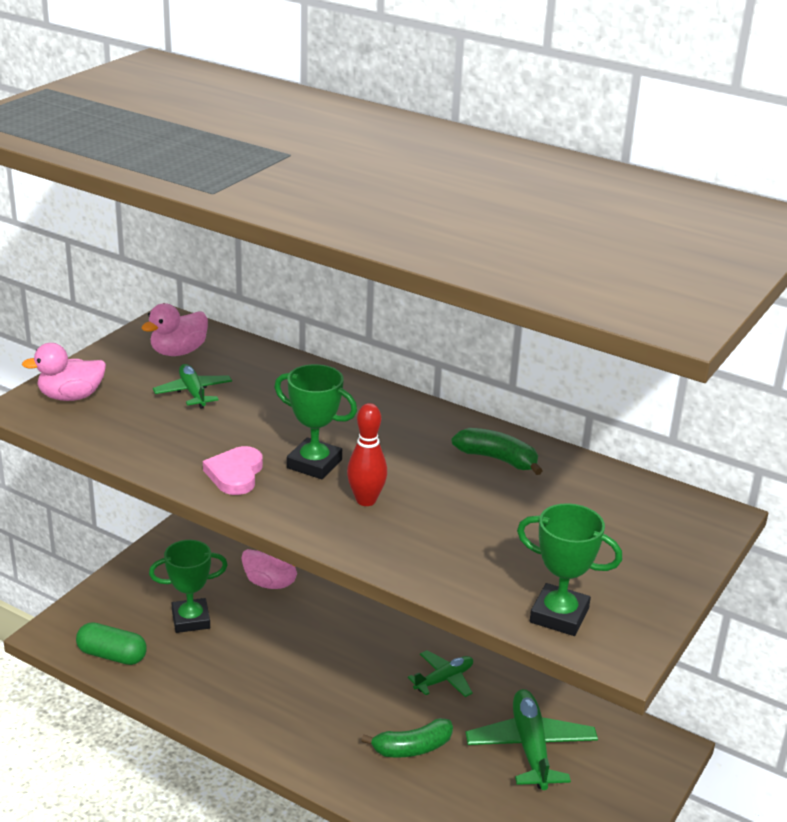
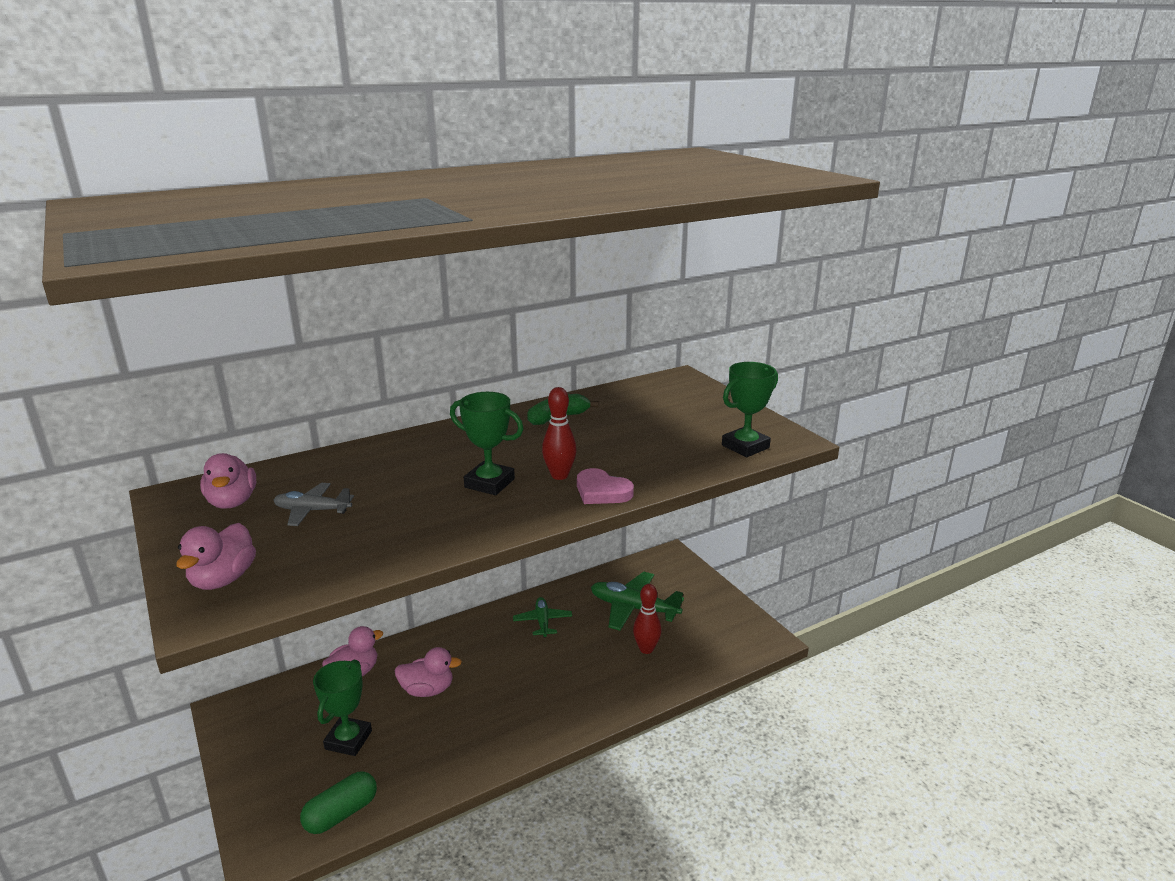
camera: 60 degrees left, 5 degrees down
green plane [153,364,232,409] -> grey plane [274,483,354,526]
pink heart [203,446,263,495] -> pink heart moved to [577,468,634,504]
green trophy [274,364,357,479] -> green trophy turned 60 degrees clockwise [450,392,524,495]
green banana [361,718,453,757] -> none
none -> pink duck [395,647,462,697]
none -> red bowling pin [633,584,661,654]

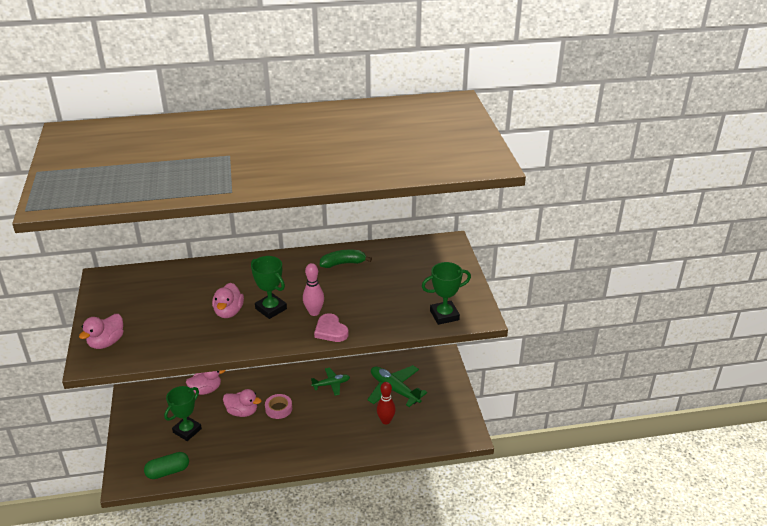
camera: 20 degrees right, 10 degrees up
pink duck [200,453,256,509] -> pink duck moved to [212,283,244,318]
grey plane [274,483,354,526] -> none
green plane [513,597,572,638] -> green plane turned 60 degrees clockwise [311,367,350,396]
red bowling pin [542,387,577,480] -> pink bowling pin [303,263,324,316]
none -> pink tape [265,394,292,419]

